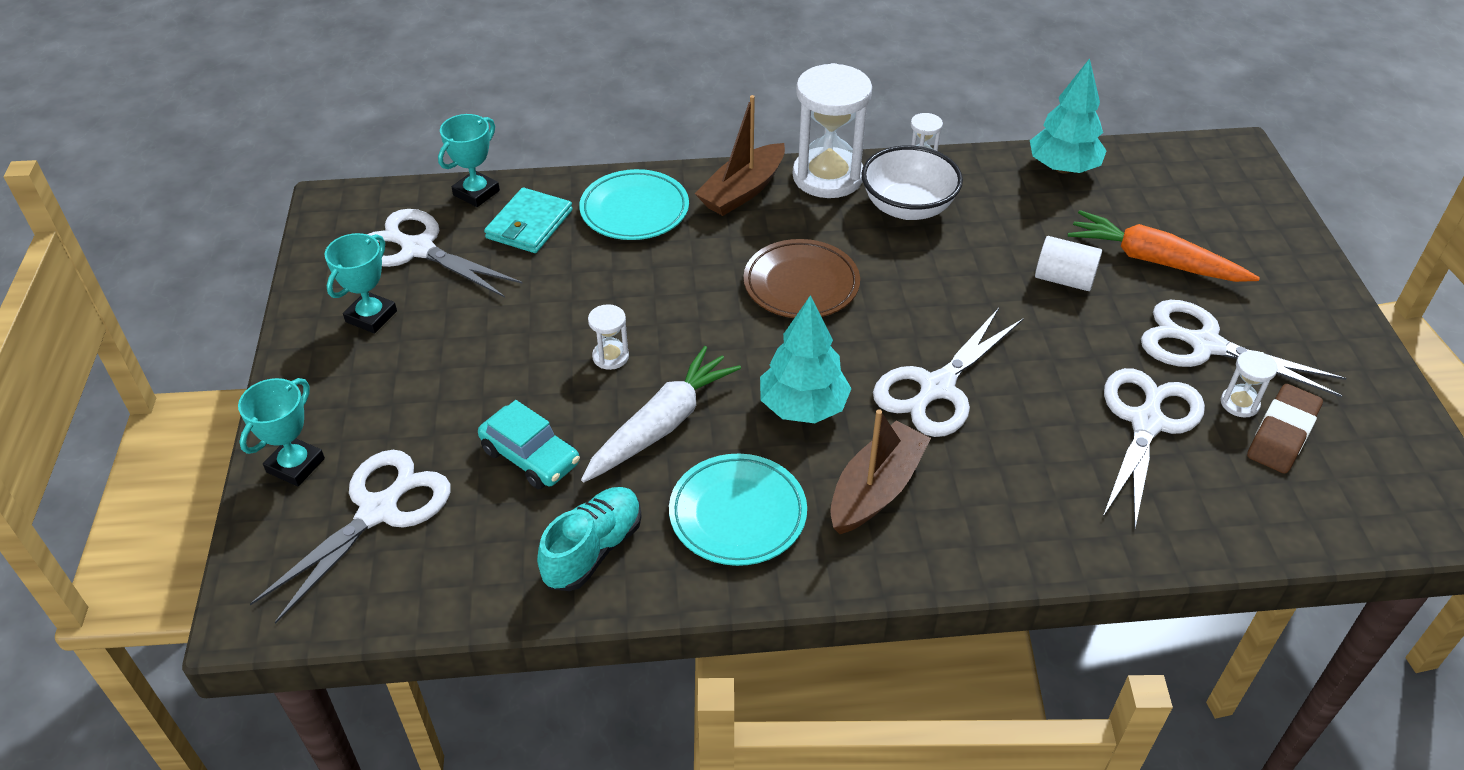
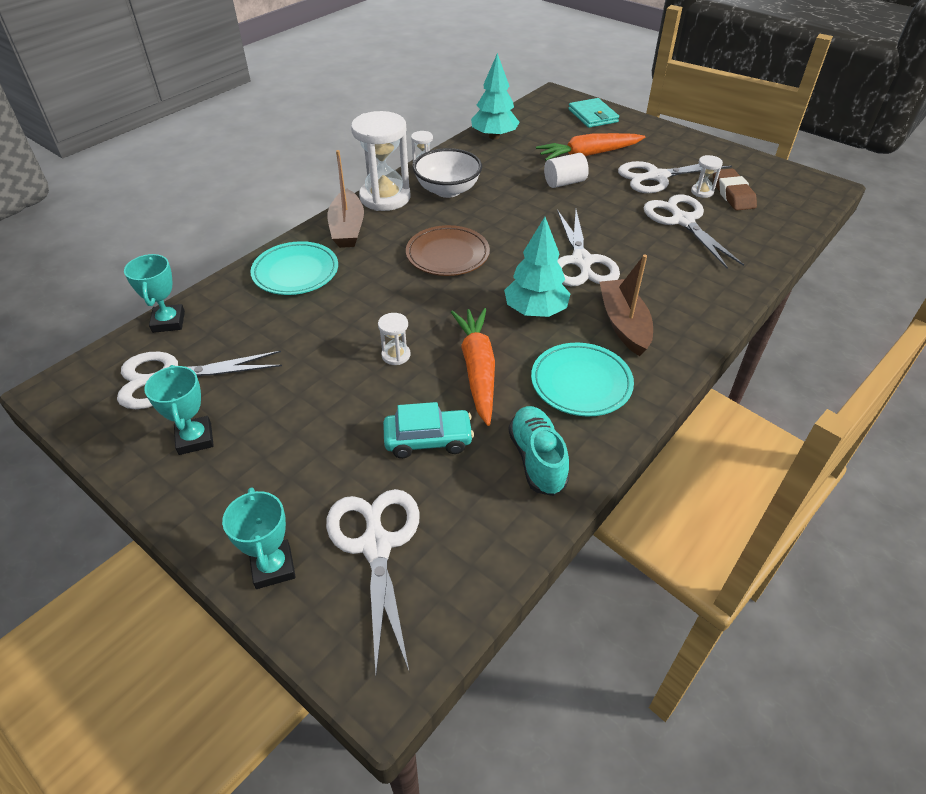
camera: 45 degrees left, 0 degrees up
turquoise wallet [484,188,572,253] -> turquoise wallet moved to [568,98,619,128]
white carrot [581,346,741,482] -> orange carrot [451,308,495,426]

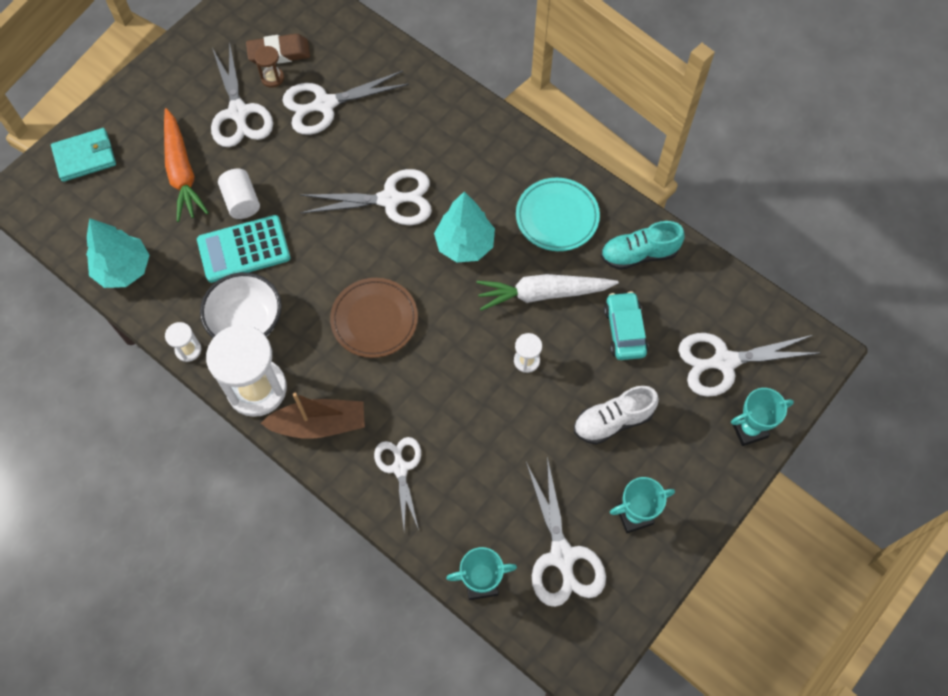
camera: 90 degrees left, 20 degrees up
turquoise plate [250,241,338,295] -> white scissors [374,437,421,530]
orange carrot [451,308,495,426] -> white carrot [476,274,619,311]
brown boat [600,255,653,356] -> none
white hourglass [691,155,723,198] -> brown hourglass [255,46,284,88]
none -> turquoise calculator [197,215,290,283]
none -> white shoe [574,386,659,445]

